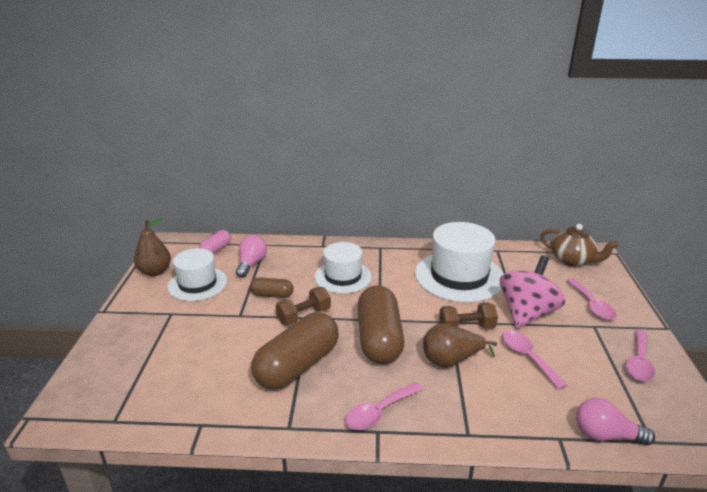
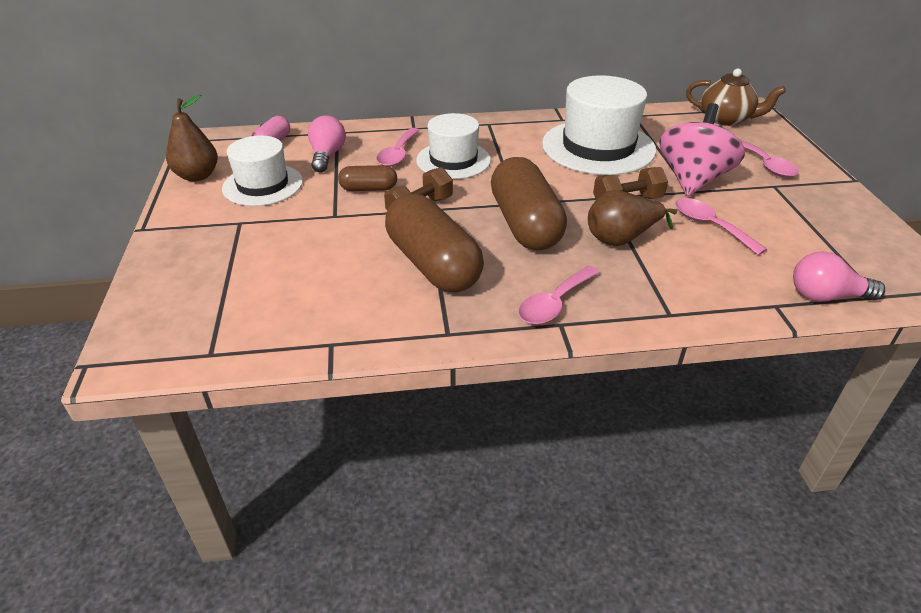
camera: 10 degrees left, 10 degrees up
brown capsule [251,312,339,390] -> brown capsule turned 60 degrees counterclockwise [385,194,484,293]
pink spoon [626,330,655,381] -> pink spoon moved to [376,128,420,167]

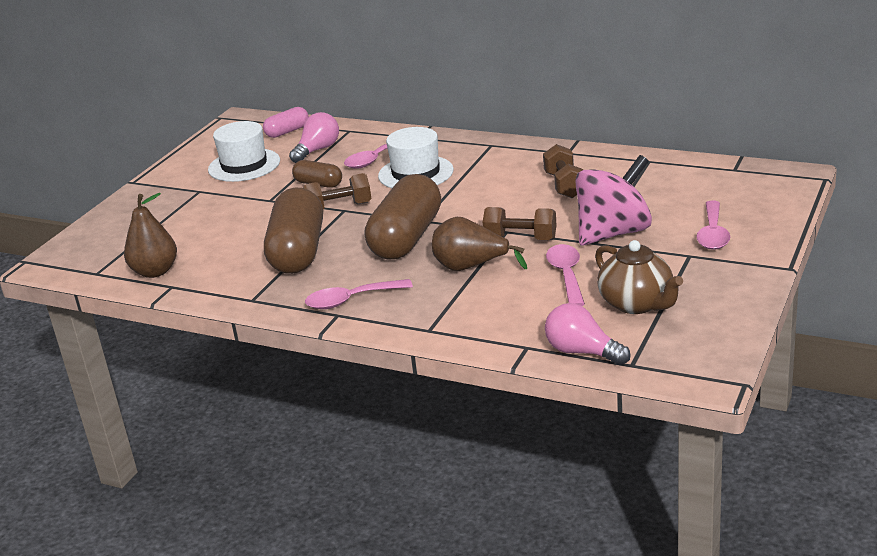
camera: 35 degrees right, 10 degrees down
brown pear [166,94,218,182] -> brown pear moved to [124,193,177,278]
white hat [542,75,656,175] -> brown dumbbell [543,144,583,198]
brown teapot [686,68,786,126] -> brown teapot moved to [595,240,683,314]

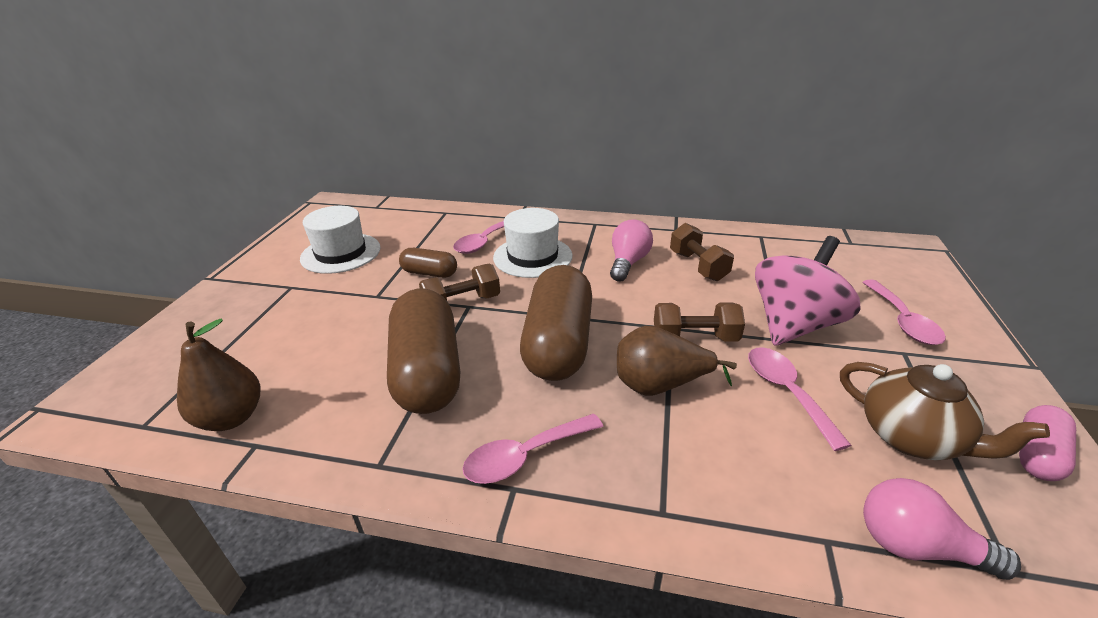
camera: 15 degrees left, 5 degrees up
pink capsule [263,107,309,138] -> pink capsule moved to [1019,405,1076,481]
pink light bulb [289,112,339,163] -> pink light bulb moved to [610,219,653,282]

